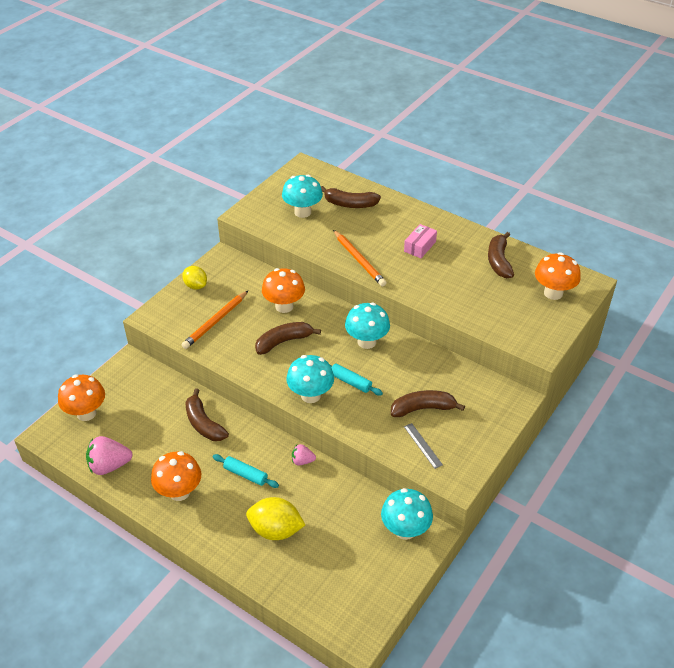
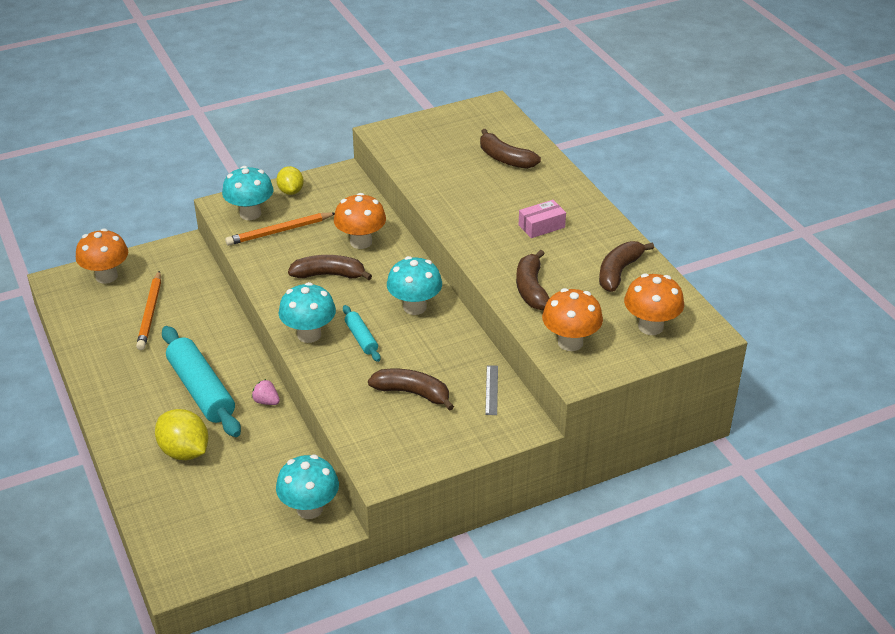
camera: 30 degrees right, 5 degrees down
pink strawberry [86,436,133,475] -> none
orange mushroom [151,451,201,501] -> orange mushroom moved to [542,288,603,351]
brown banana [185,388,229,441] -> brown banana moved to [516,250,549,310]
turquoise rolling pin [213,454,279,488] -> turquoise rolling pin [162,326,241,437], size x2.00
turquoise mushroom [282,175,323,218] -> turquoise mushroom moved to [222,166,273,220]
orange pencil [333,230,387,287] -> orange pencil moved to [136,271,161,350]
grey ruler [404,423,443,469] -> grey ruler moved to [485,365,498,415]

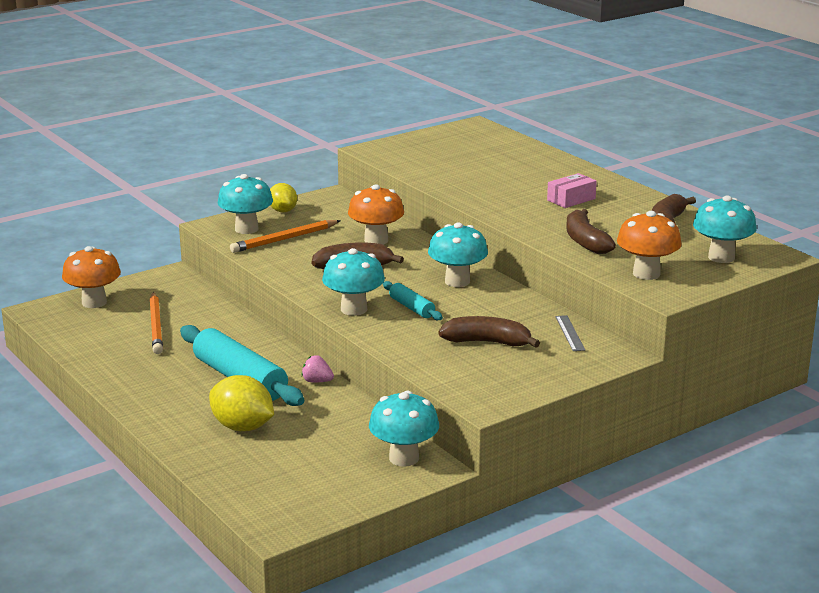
camera: 10 degrees left, 15 degrees down
brown banana [480,129,541,169] -> none
orange mushroom [624,273,684,335] -> turquoise mushroom [693,195,757,263]

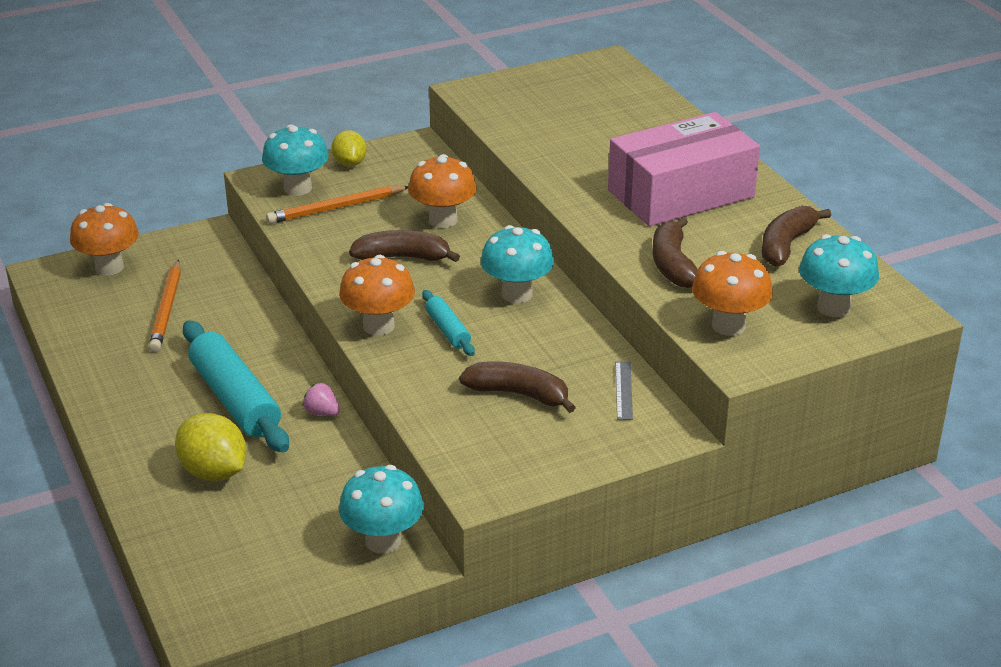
camera: 10 degrees right, 10 degrees up
turquoise mushroom [322,248,385,316] -> orange mushroom [339,255,415,336]
pink box [547,173,597,208] -> pink box [608,112,760,226], size x2.40

